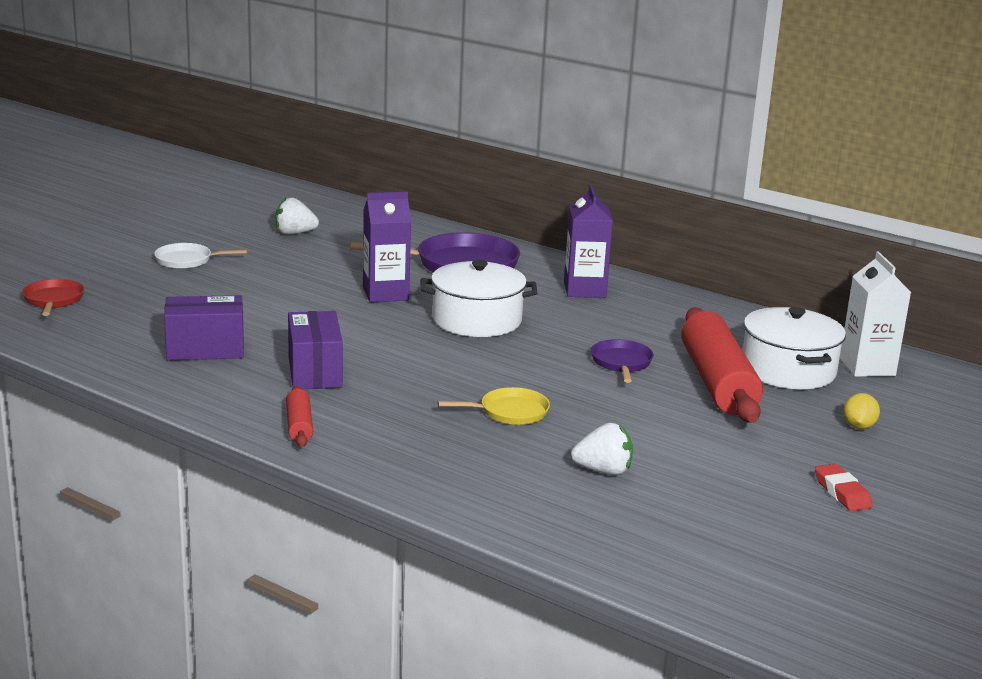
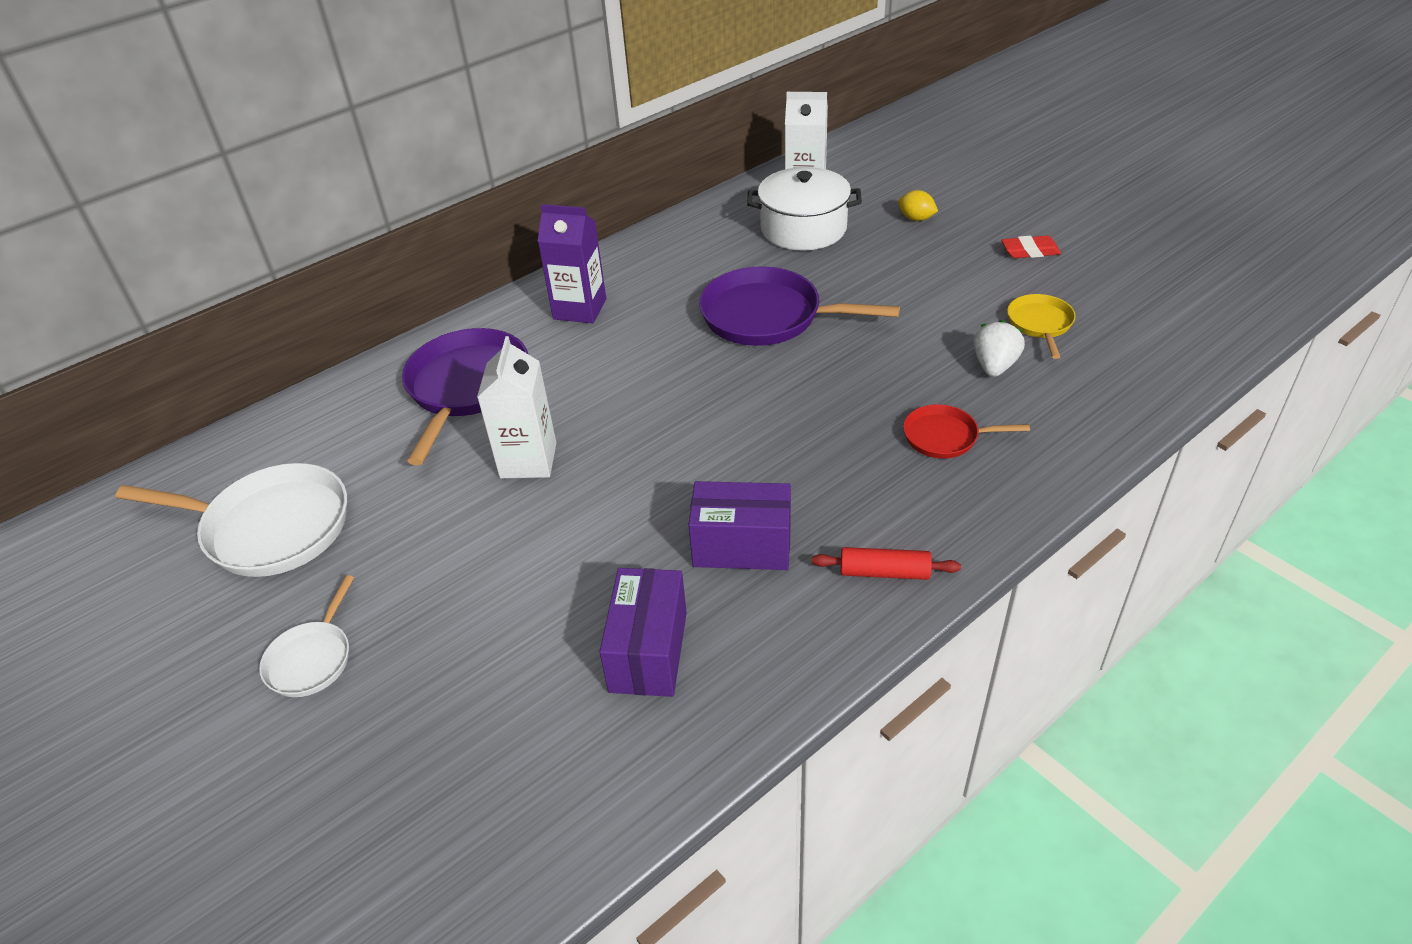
camera: 70 degrees left, 20 degrees up
red pan [22,279,84,316] -> red pan moved to [903,404,1030,459]
white strawberry [275,198,319,235] -> white pan [116,463,347,577]
purple carton [363,191,411,302] -> white carton [477,336,556,478]
white pot [420,260,538,337] -> none
yellow pan [438,387,550,425] -> yellow pan moved to [1007,294,1076,359]
purple pan [591,339,654,383] -> purple pan [699,266,900,346], size x1.88
red rolling pin [681,307,763,423] -> none

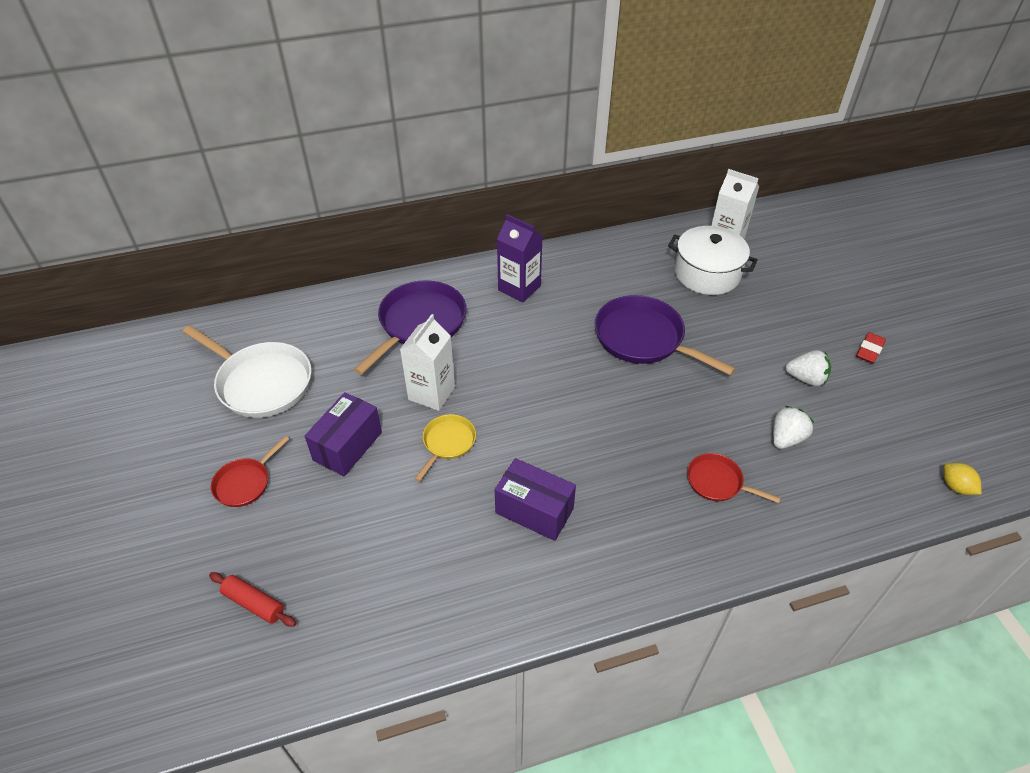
camera: 20 degrees right, 5 degrees up
white pan [259,575,354,697] -> red pan [211,436,289,507]
purple box [599,568,687,697] -> purple box moved to [305,392,382,476]
red rolling pin [812,547,961,580] -> red rolling pin moved to [209,572,296,627]
yellow lemon [898,190,938,221] -> yellow lemon moved to [944,463,981,495]
red eraser [1001,235,1061,258] -> red eraser turned 75 degrees counterclockwise [856,332,886,363]
yellow pan [1007,294,1076,359] -> yellow pan moved to [415,414,476,482]
none -> white strawberry [785,350,831,386]

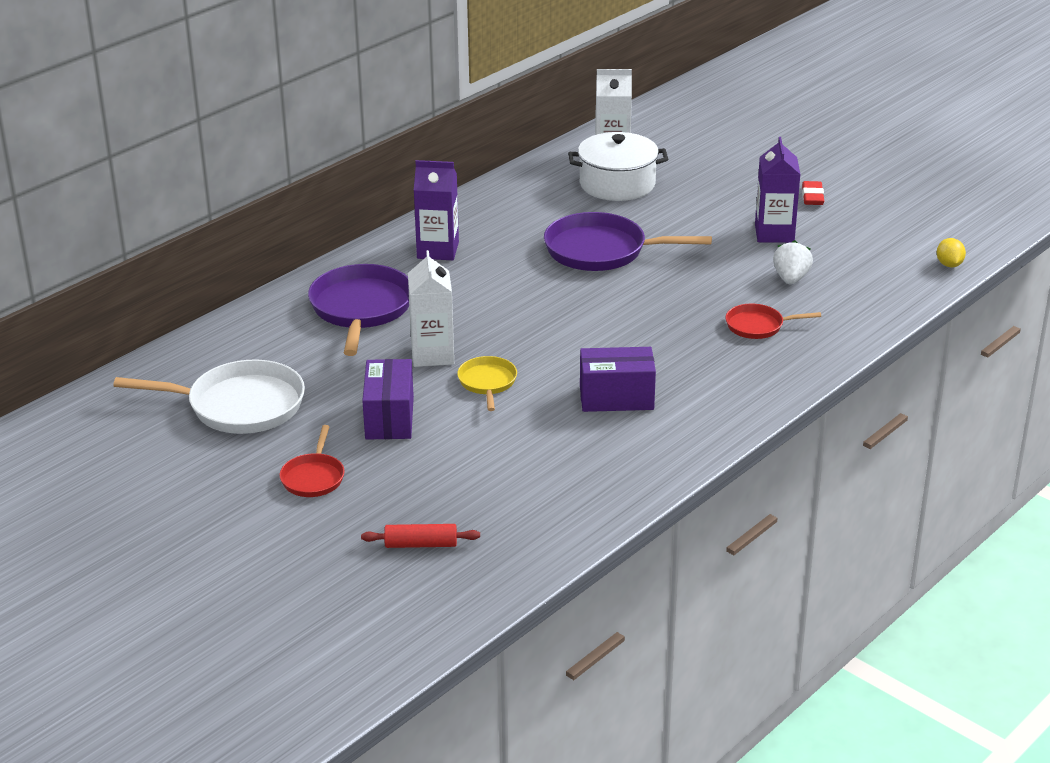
camera: 30 degrees left, 15 degrees down
white strawberry [785,350,831,386] -> purple carton [755,137,801,243]
yellow lemon [944,463,981,495] -> yellow lemon turned 60 degrees clockwise [937,238,966,267]

